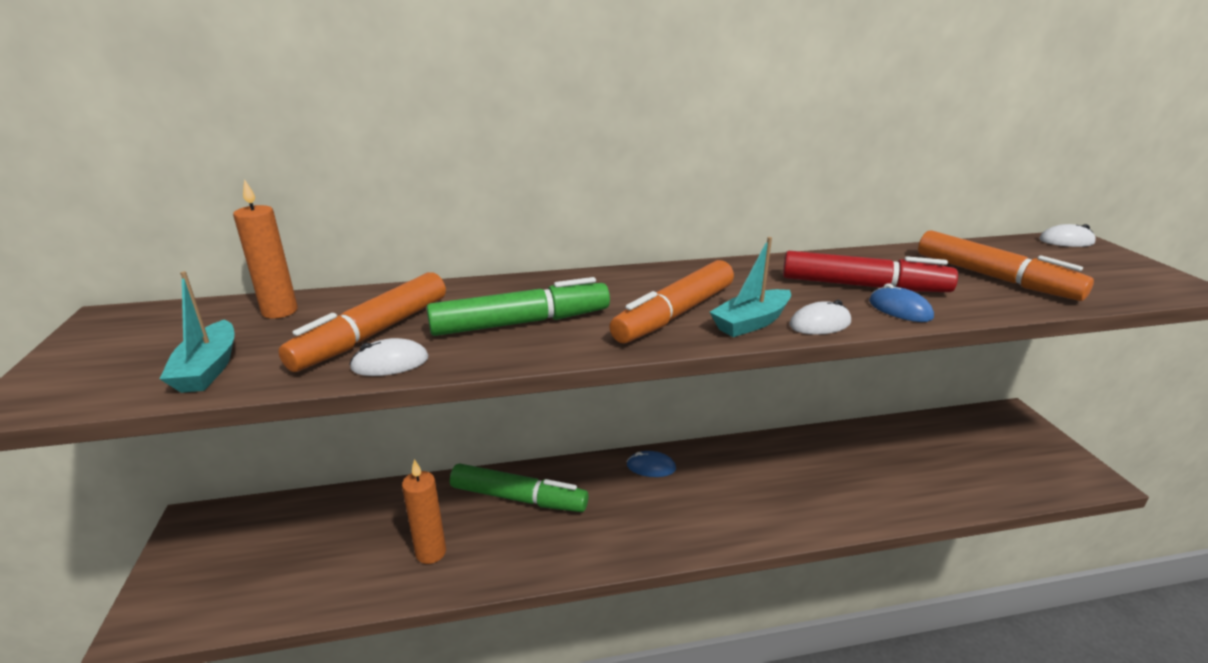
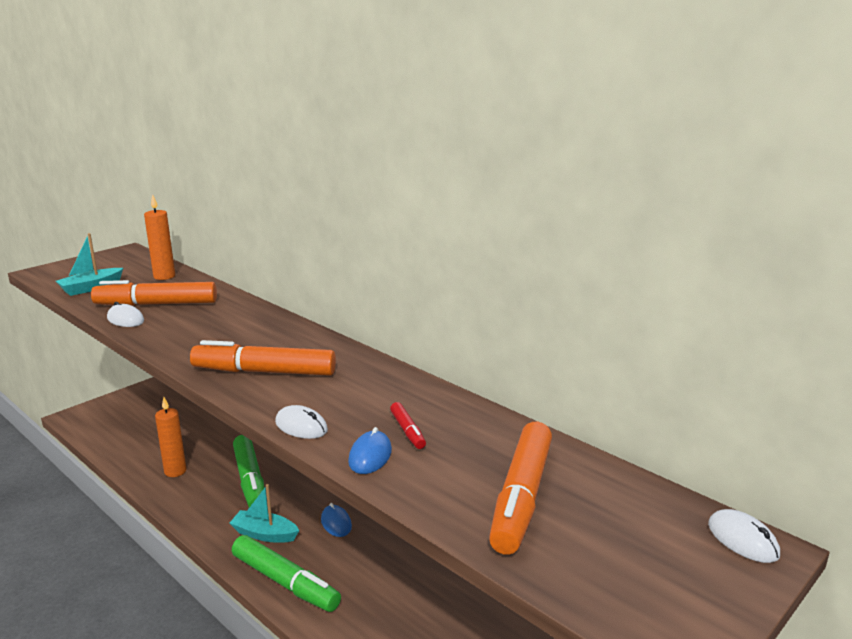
camera: 55 degrees right, 5 degrees down
green marker [427,277,610,336] -> green marker moved to [232,535,341,612]
turquoise boat [710,237,791,337] -> turquoise boat moved to [230,484,299,543]
red marker [783,251,958,292] -> red marker [390,402,426,449], size x0.46

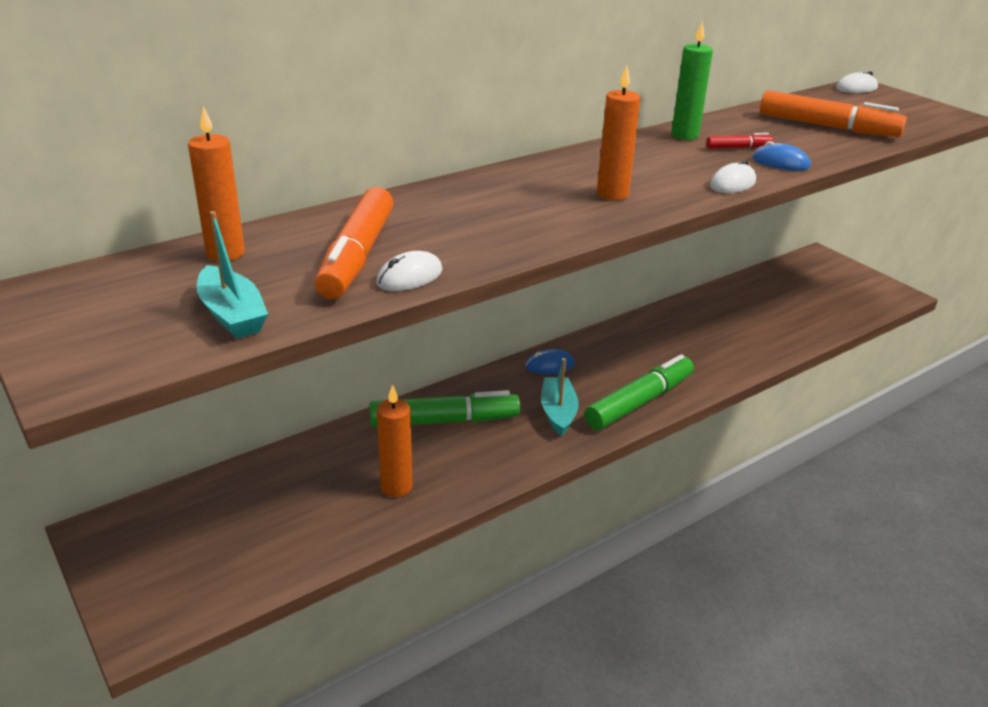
camera: 80 degrees left, 10 degrees up
orange marker [190,340,336,376] -> orange candle [597,66,641,200]
turquoise boat [230,484,299,543] -> turquoise boat turned 150 degrees clockwise [541,358,579,436]
none -> green candle [671,21,713,140]

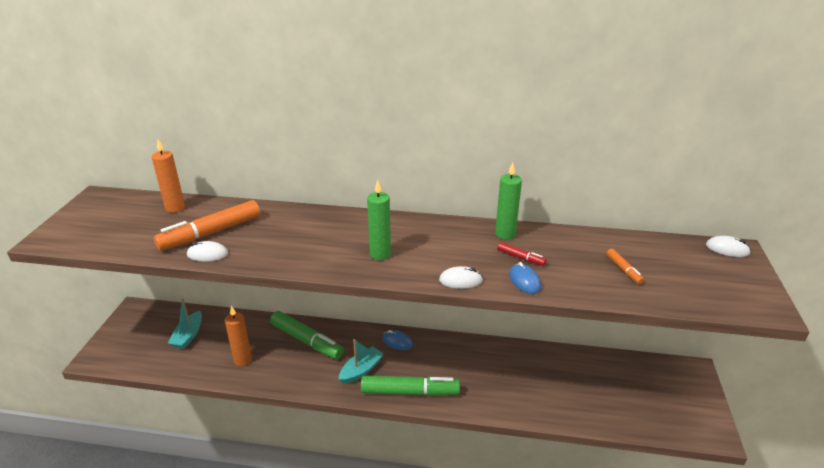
camera: 45 degrees right, 0 degrees up
turquoise boat [197,211,268,339] -> turquoise boat moved to [168,298,202,349]
orange candle [597,66,641,200] -> green candle [367,180,391,260]
orange marker [760,90,907,137] -> orange marker [607,249,644,284], size x0.46

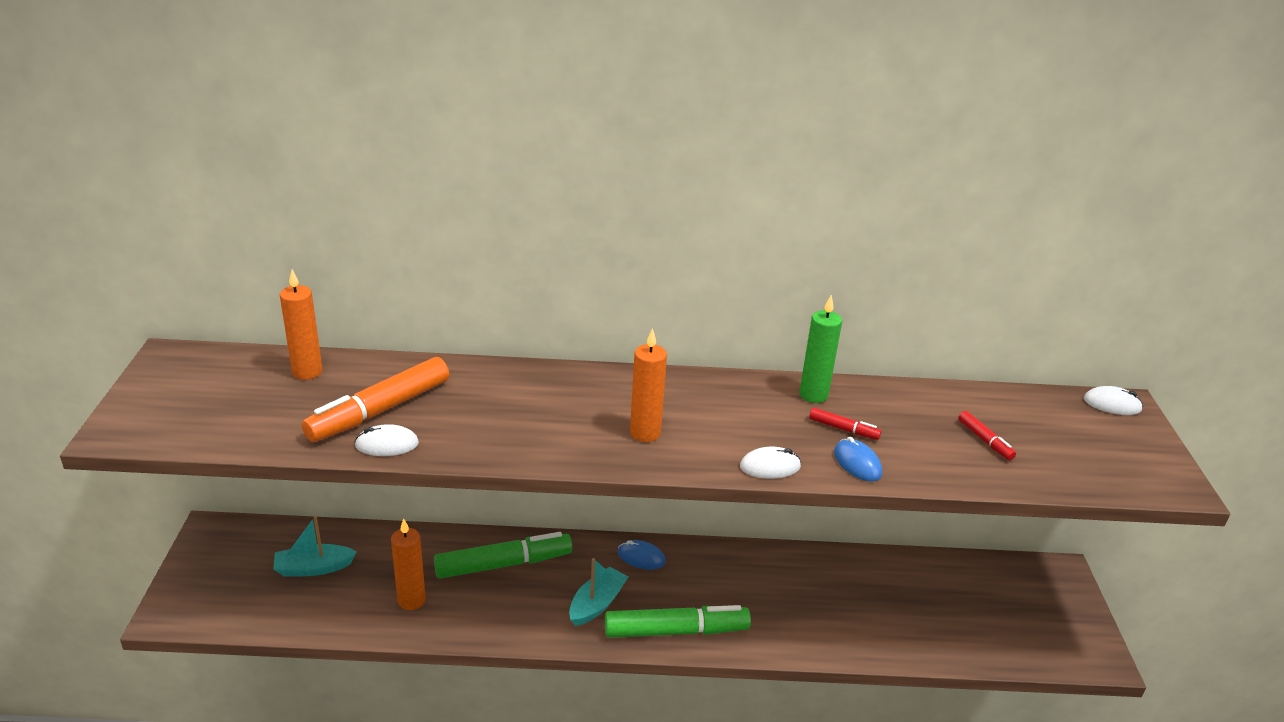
camera: 10 degrees left, 0 degrees up
turquoise boat [168,298,202,349] -> turquoise boat turned 75 degrees clockwise [273,515,357,577]
green marker [270,311,344,359] -> green marker turned 45 degrees counterclockwise [434,532,572,579]
green candle [367,180,391,260] -> orange candle [630,328,667,442]
orange marker [607,249,644,284] -> red marker [958,411,1016,460]

